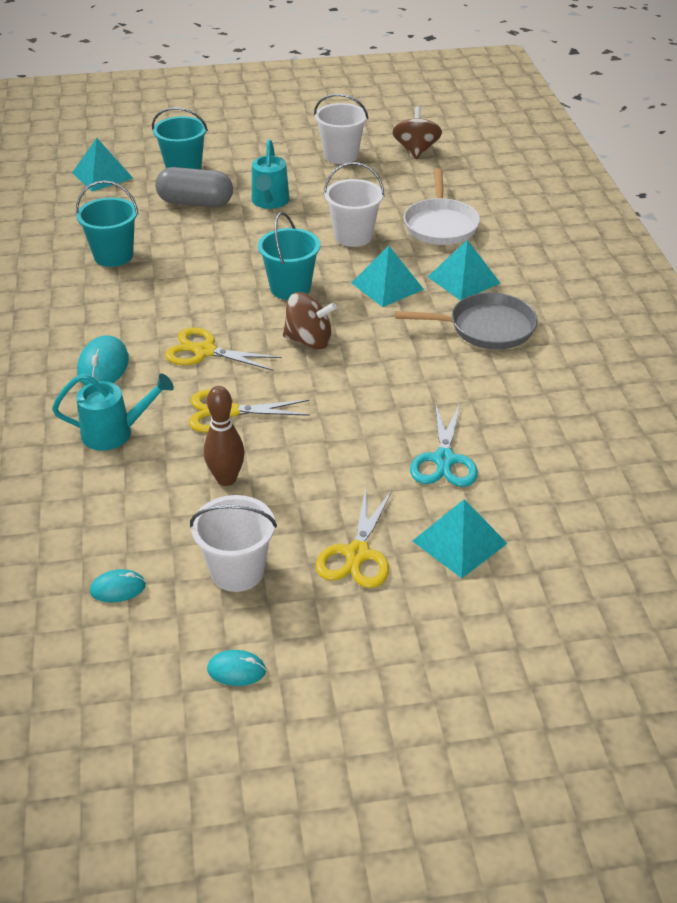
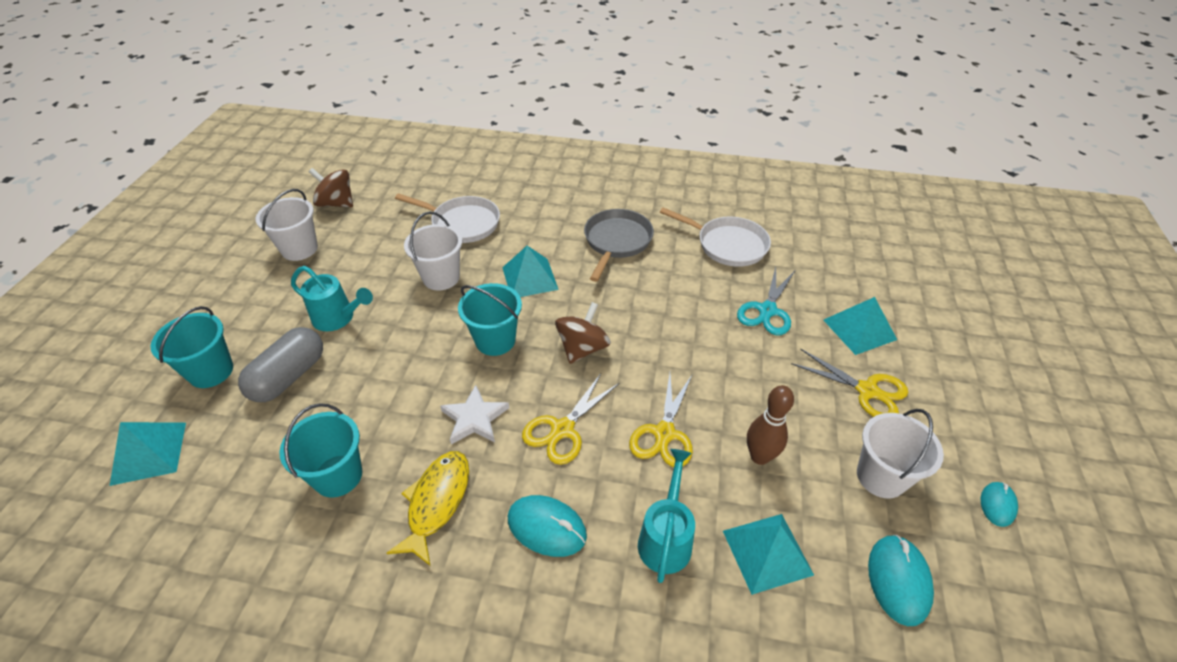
camera: 70 degrees left, 5 degrees up
turquoise mouse [90,569,146,603] -> turquoise mouse [868,535,934,626], size x1.65
turquoise scissors [410,402,478,487] -> turquoise scissors turned 90 degrees clockwise [737,267,795,335]
turquoise pyramid [428,240,500,301] -> turquoise pyramid moved to [723,514,814,595]
none -> yellow fish [386,451,469,566]
none -> white star [440,385,509,444]
none -> white pan [660,207,771,267]

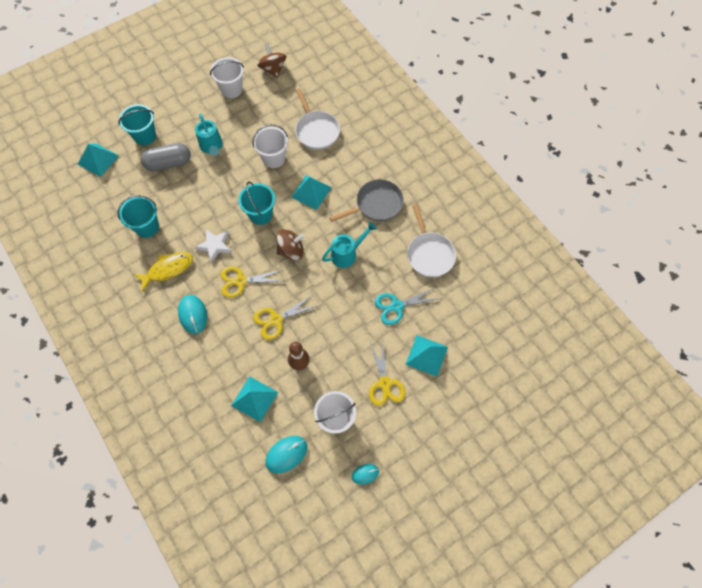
camera: 45 degrees right, 20 degrees up
turquoise watering can [638,449,695,583] -> turquoise watering can moved to [322,222,377,268]

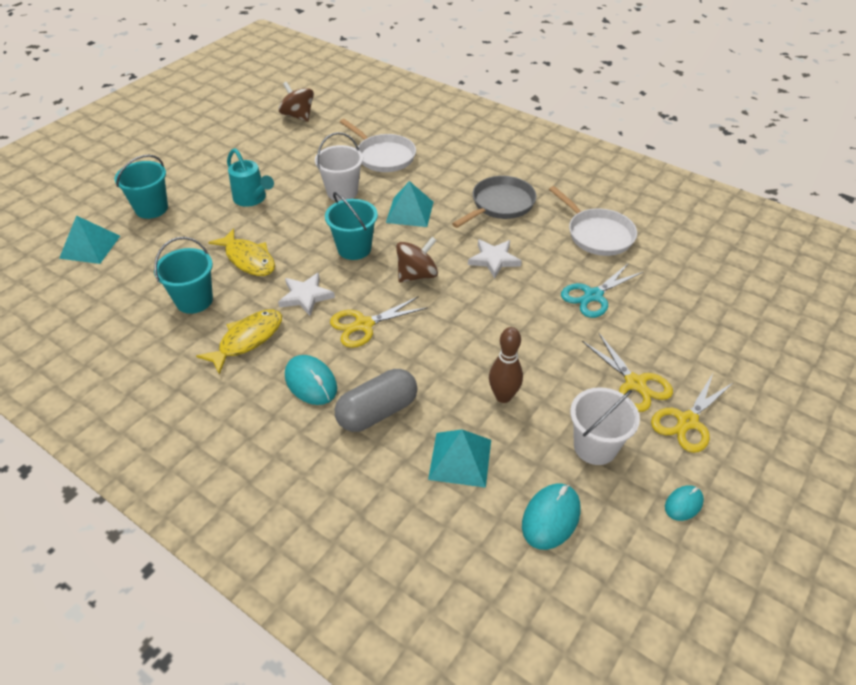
camera: 20 degrees left, 20 degrees down
grey capsule [141,143,191,172] -> grey capsule moved to [335,369,417,432]
white bucket [210,57,244,98] -> none
yellow scissors [253,295,320,340] -> yellow scissors moved to [651,374,734,453]
turquoise watering can [322,222,377,268] -> white star [468,239,522,278]
turquoise pyramid [405,335,448,377] -> none
none -> yellow fish [208,228,275,276]

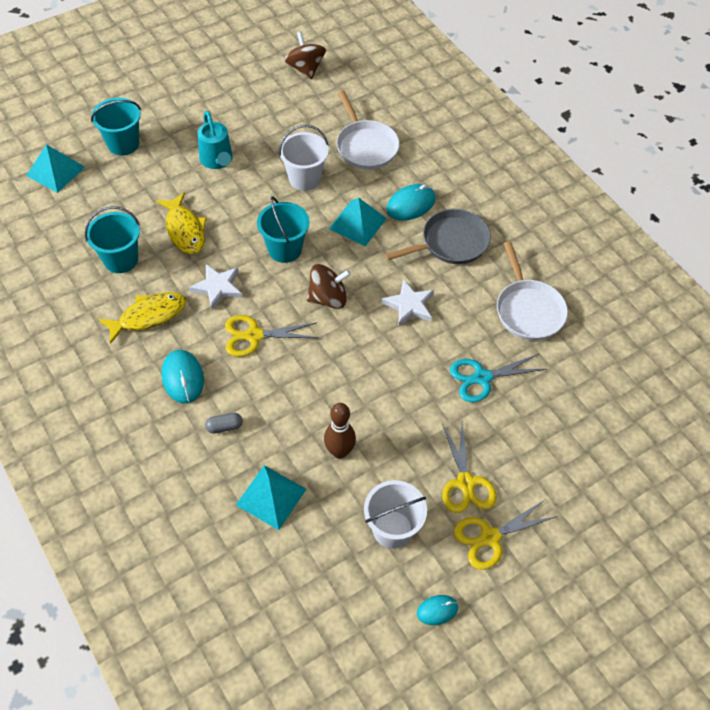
camera: 20 degrees right, 10 degrees up
grey capsule [335,369,417,432] -> grey capsule [205,413,243,434], size x0.46
turquoise mouse [522,483,580,550] -> turquoise mouse moved to [387,184,435,220]

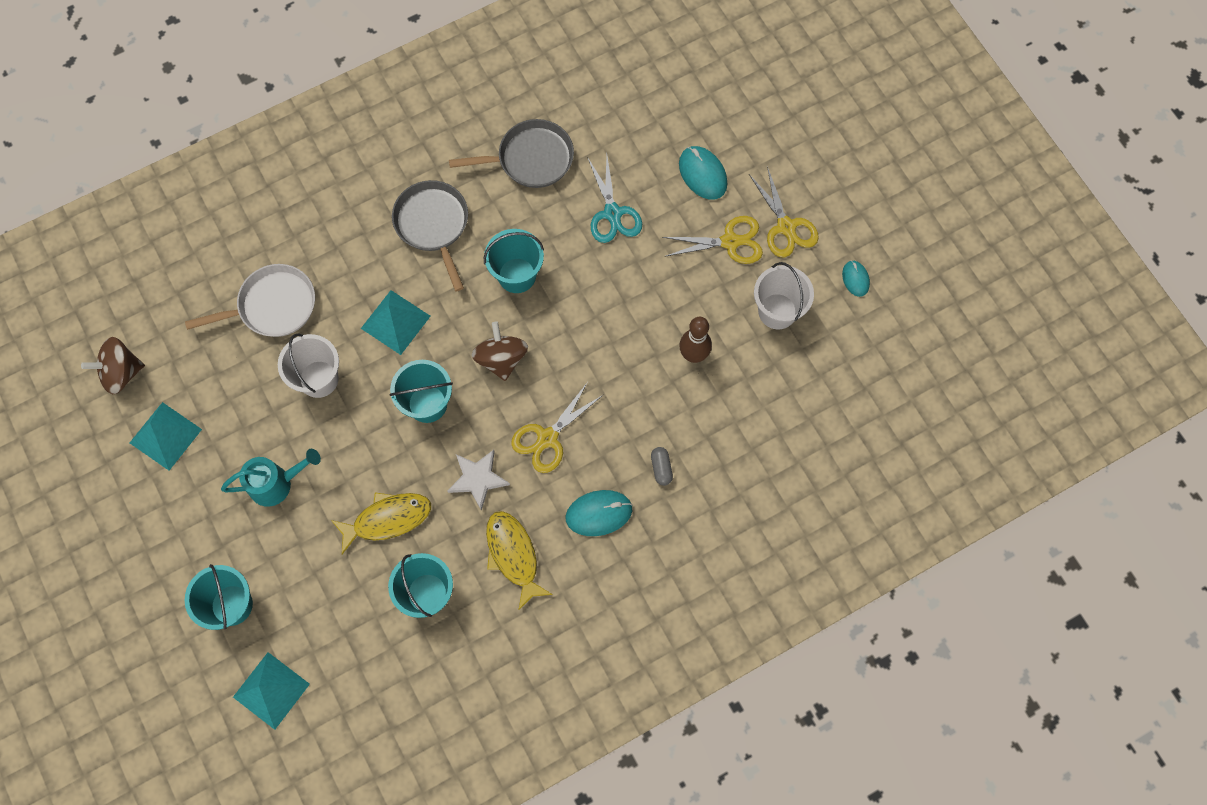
camera: 85 degrees left, 15 degrees up
yellow scissors [225,315,318,357] -> yellow scissors turned 45 degrees clockwise [511,382,603,473]
turquoise pyramid [236,465,307,530] -> turquoise pyramid moved to [130,402,202,471]
white star [381,279,434,326] -> turquoise bucket [484,229,544,293]
turquoise mouse [387,184,435,220] -> turquoise mouse moved to [679,146,728,200]
white pan [497,241,568,340] -> grey pan [449,119,574,188]

